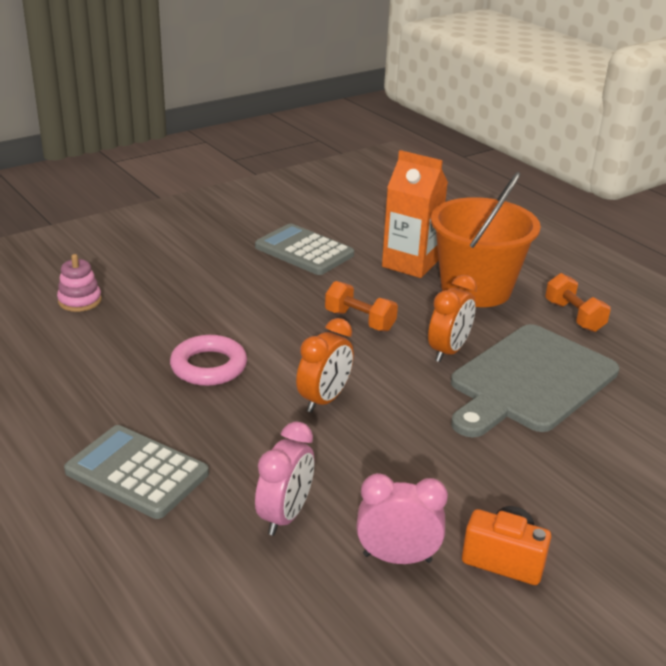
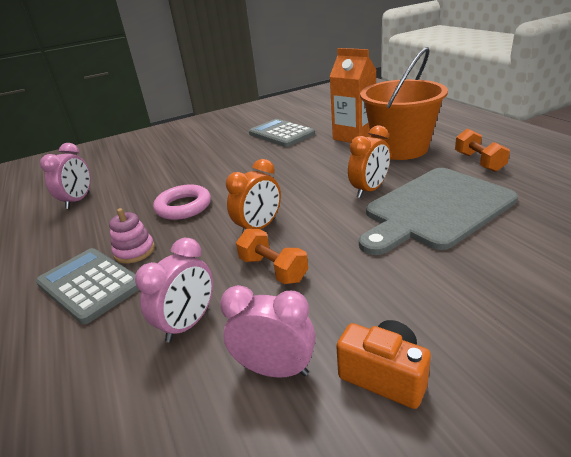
camera: 15 degrees right, 0 degrees up
pink stacking toy [57,254,102,312] -> pink stacking toy moved to [109,208,155,264]
orange dumbbell [325,281,398,332] -> orange dumbbell moved to [236,229,308,284]
none -> pink clock [40,143,91,209]

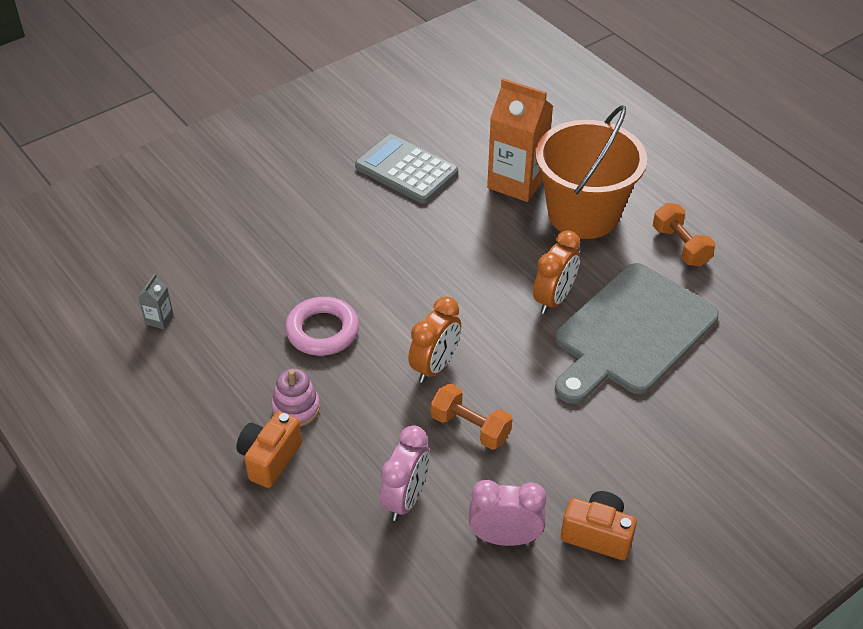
camera: 15 degrees left, 15 degrees up
grey calculator [36,248,139,324] -> orange camera [236,411,302,488]
pink clock [40,143,91,209] -> grey carton [138,274,174,329]

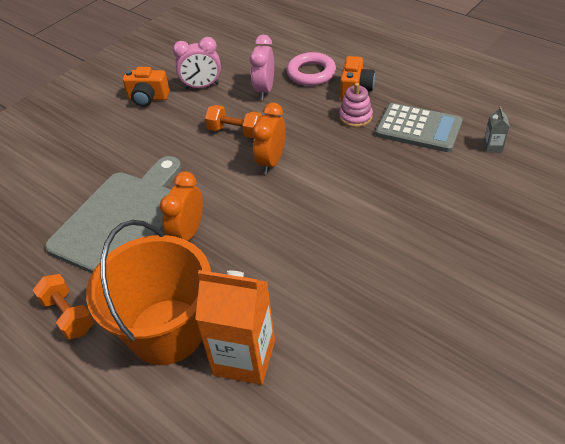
camera: 170 degrees right, 0 degrees up
pink ring [285,297,359,356] -> pink ring moved to [287,52,336,86]
grey calculator [355,134,458,203] -> grey calculator moved to [375,103,463,152]

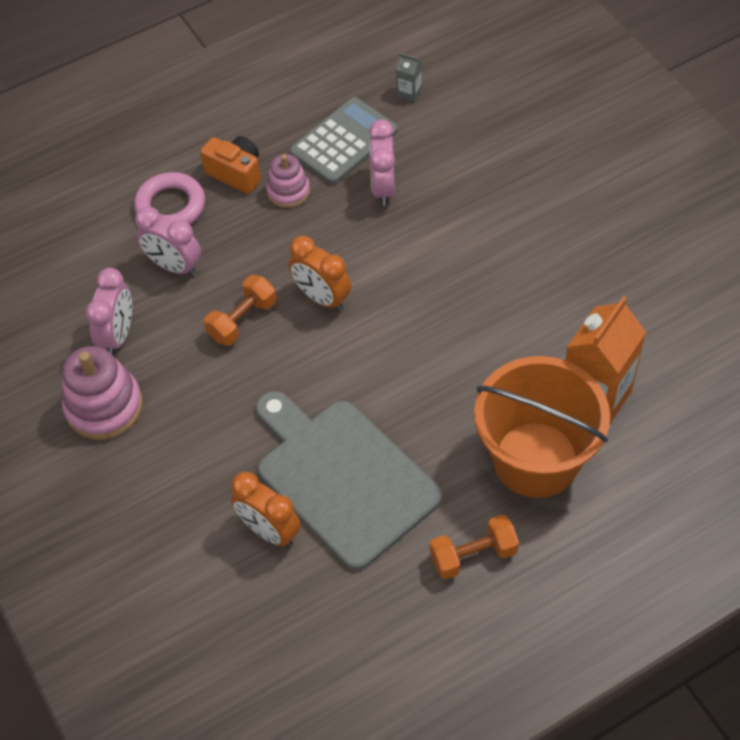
camera: 70 degrees left, 10 degrees up
orange camera [123,67,170,107] -> pink stacking toy [62,346,143,440]
orange clock [160,171,203,241] -> orange clock moved to [231,472,301,547]
none -> pink clock [369,119,395,206]

